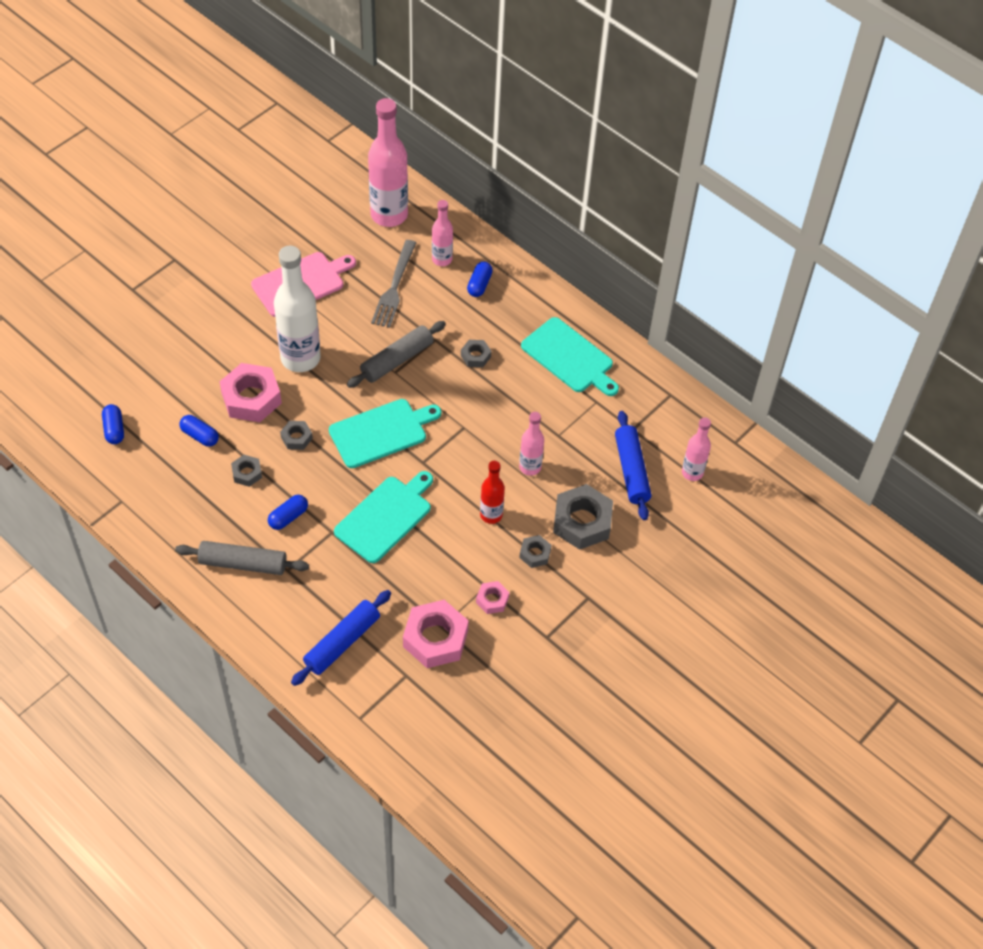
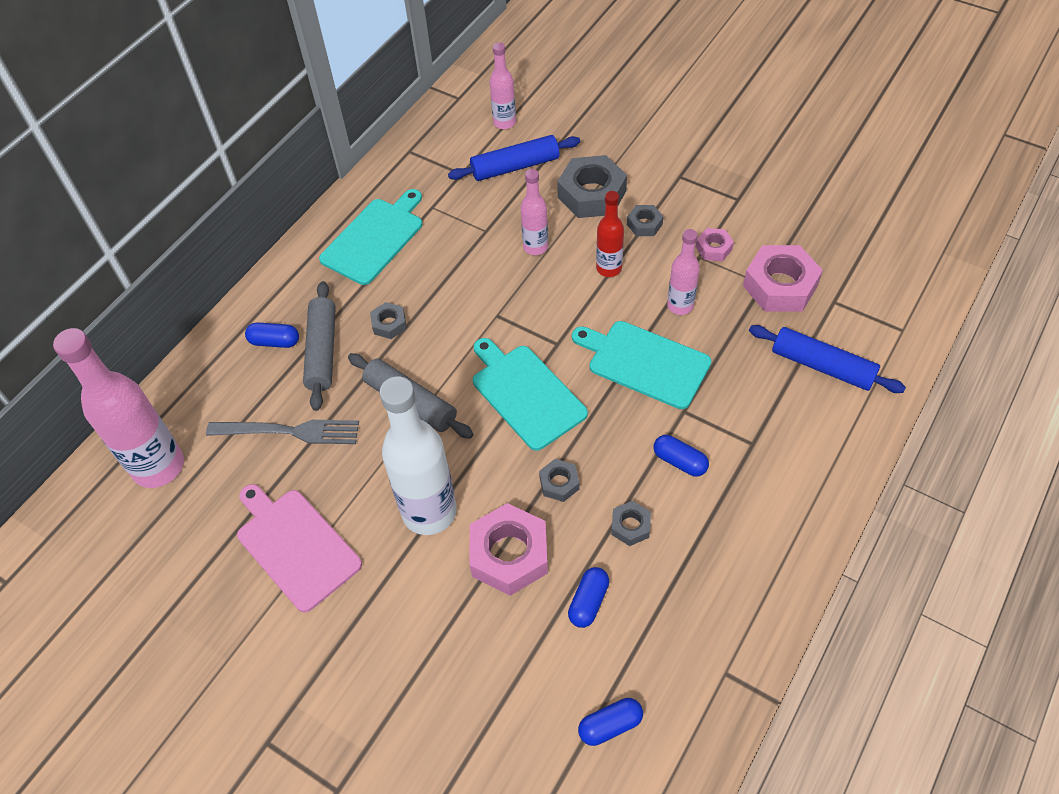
camera: 95 degrees left, 0 degrees up
grey rolling pin [175,541,309,575] -> grey rolling pin moved to [303,281,336,411]
pink bottle [432,200,453,266] -> pink bottle moved to [667,229,700,315]

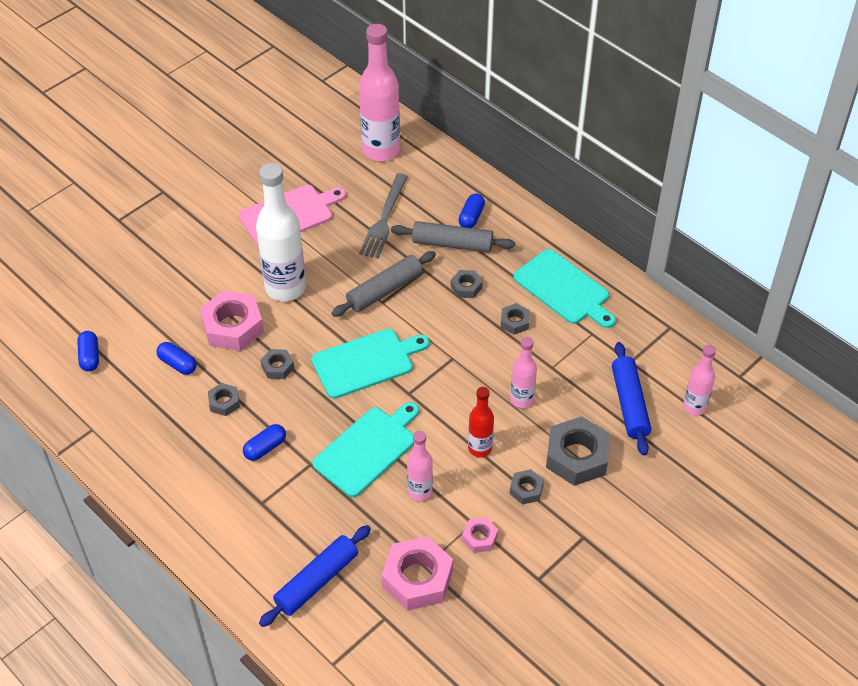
camera: 100 degrees right, 5 degrees down
none -> grey nut [501,303,530,335]

